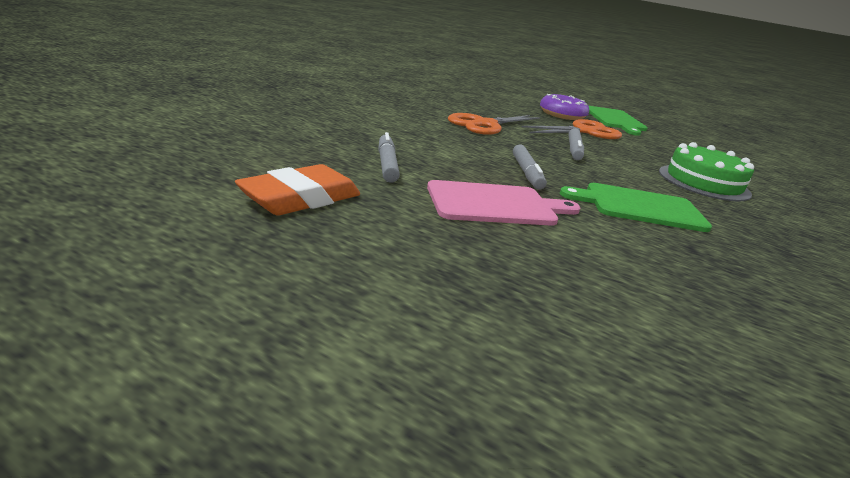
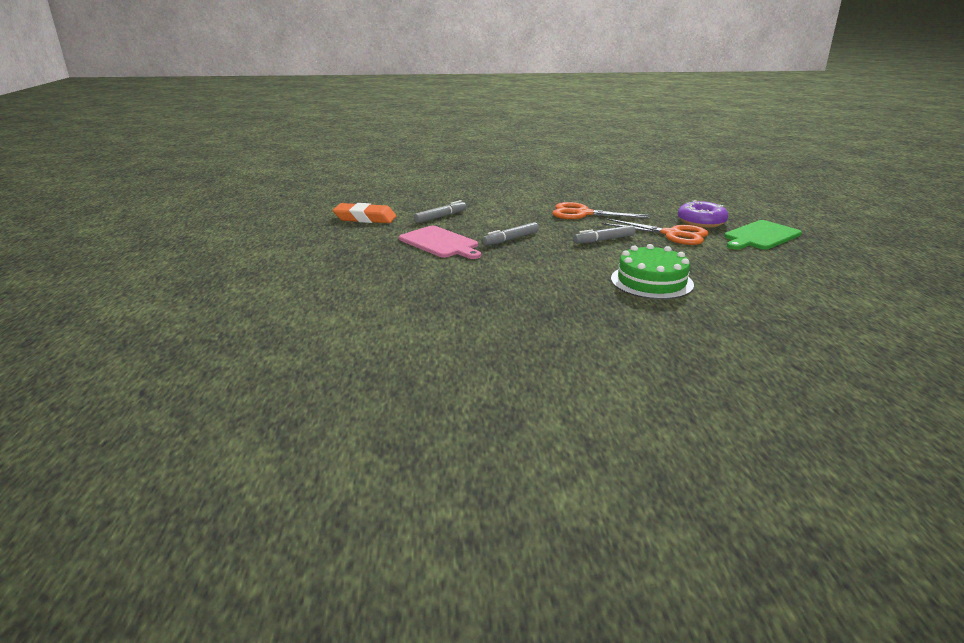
camera: 60 degrees right, 0 degrees up
green cutting board [560,183,712,232] -> none

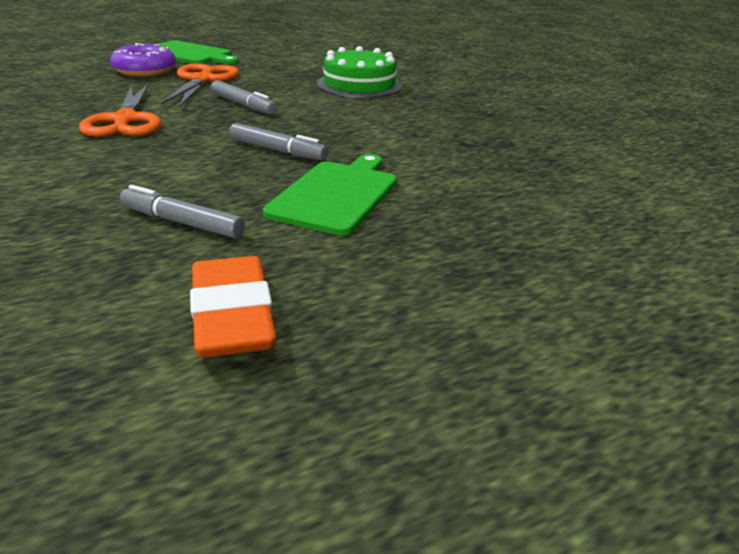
camera: 115 degrees left, 5 degrees up
pink cutting board [399,226,481,259] -> green cutting board [263,154,397,235]

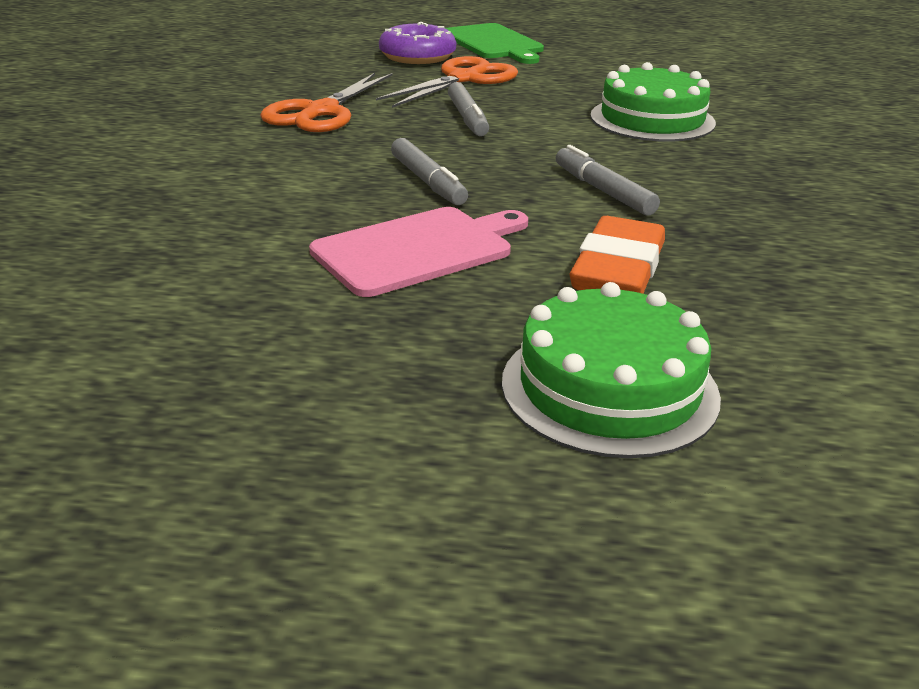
camera: 35 degrees right, 0 degrees up
grey marker [120,185,245,238] -> grey marker moved to [556,145,660,216]
orange eraser [190,256,276,358] -> orange eraser moved to [570,216,665,294]
green cutting board [263,154,397,235] -> pink cutting board [309,207,528,297]
none -> green cake [502,282,721,458]

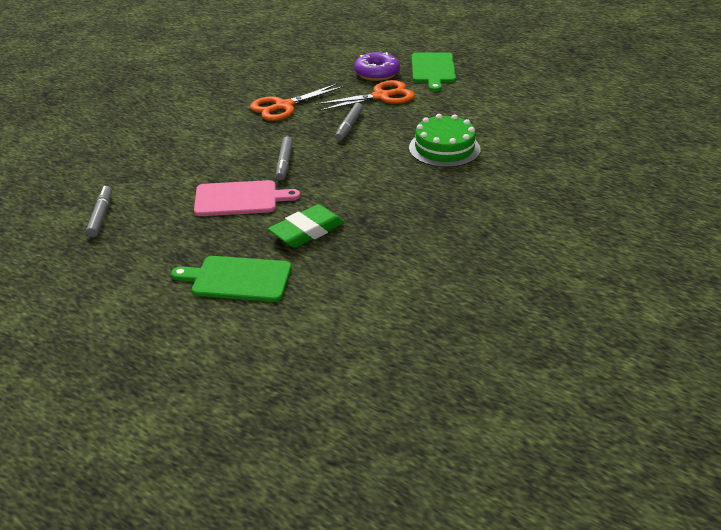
camera: 30 degrees right, 5 degrees up
green cake [502,282,721,458] -> green cutting board [171,256,291,302]
grey marker [556,145,660,216] -> grey marker moved to [86,186,112,237]
orange eraser [570,216,665,294] -> green eraser [268,204,345,248]

